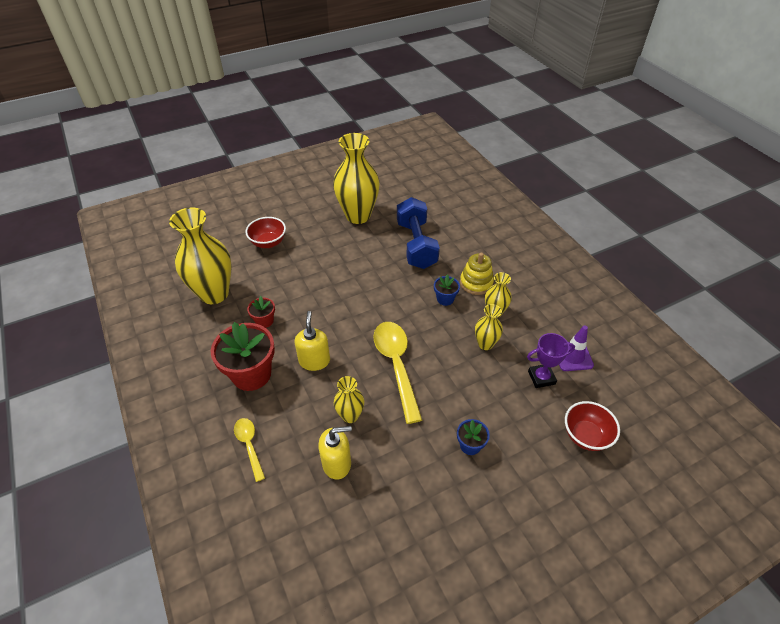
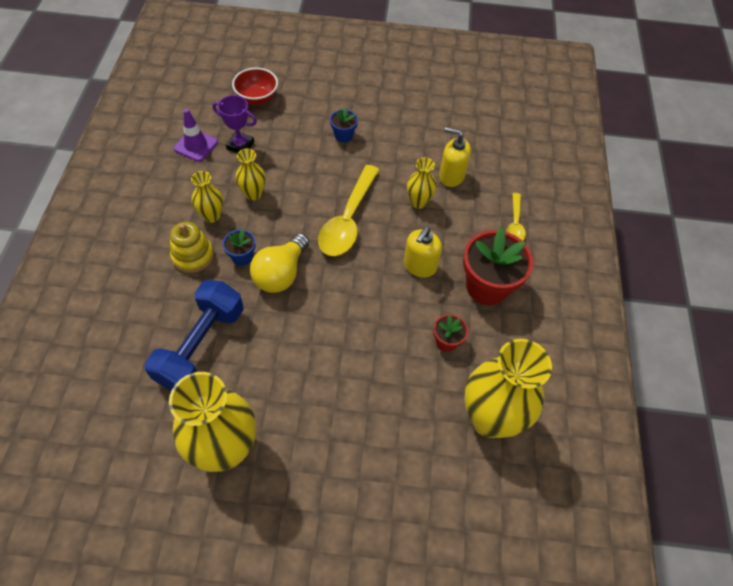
camera: 150 degrees left, 10 degrees up
red bowl [245,217,286,248] -> none
none -> yellow light bulb [250,233,309,293]

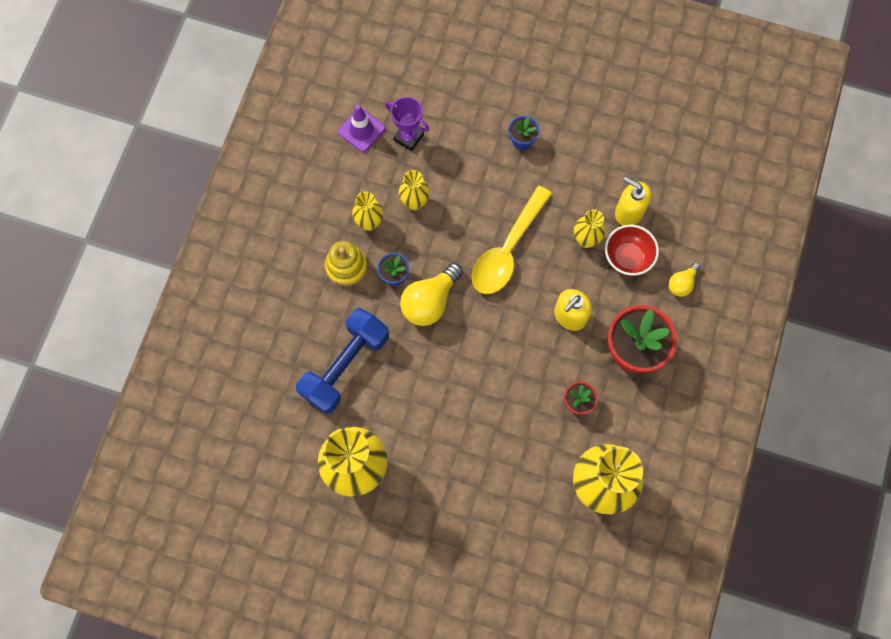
camera: 15 degrees right, 15 degrees up
red bowl [232,68,278,105] -> red bowl moved to [605,225,659,276]
yellow spoon [506,193,526,241] -> yellow light bulb [669,262,701,297]

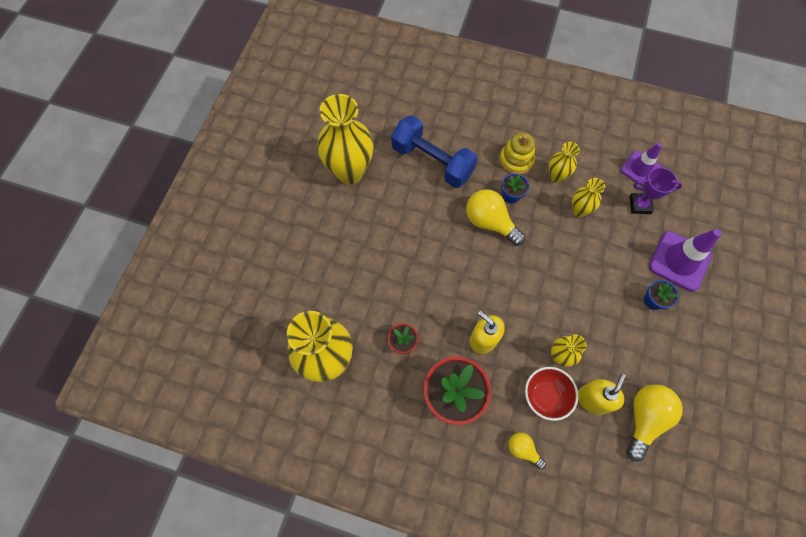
camera: 90 degrees right, 5 degrees down
purple trophy [385,97,429,151] -> purple trophy turned 60 degrees clockwise [630,167,683,214]
yellow spoon [472,186,552,294] -> none
none -> yellow light bulb [627,384,683,462]
none -> purple traffic cone [649,229,721,292]

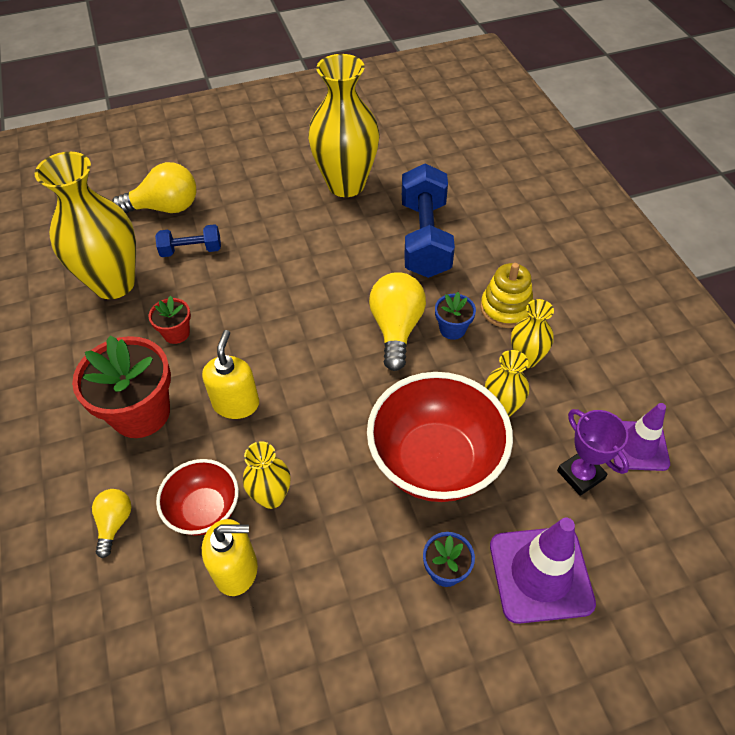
camera: 55 degrees right, 15 degrees down
yellow light bulb [627,384,683,462] -> yellow light bulb moved to [112,162,196,213]
none -> blue dumbbell [155,224,221,257]
none -> red bowl [367,372,513,502]

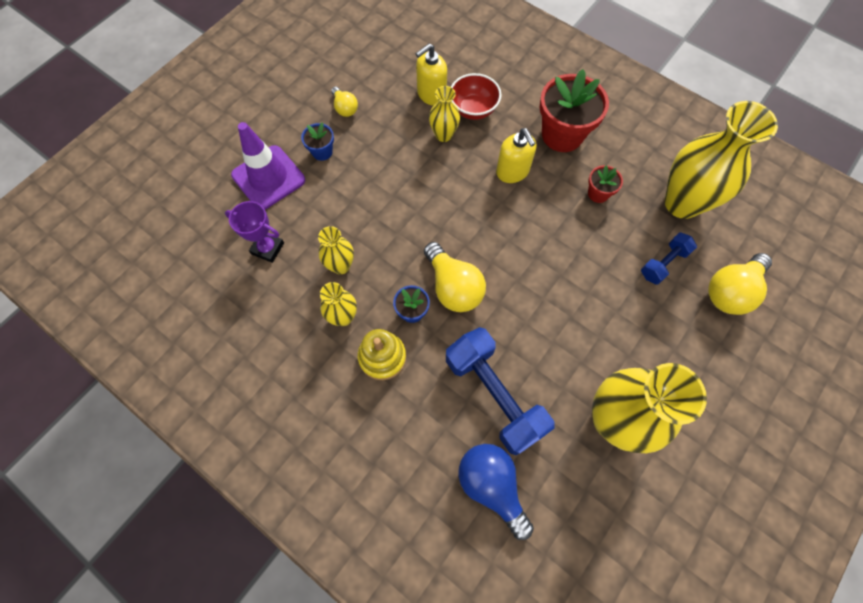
camera: 145 degrees right, 15 degrees up
yellow light bulb [92,489,132,558] -> yellow light bulb moved to [331,86,358,117]
red bowl [367,372,513,502] -> none
purple traffic cone [613,403,670,471] -> none
none -> blue light bulb [458,444,534,540]

